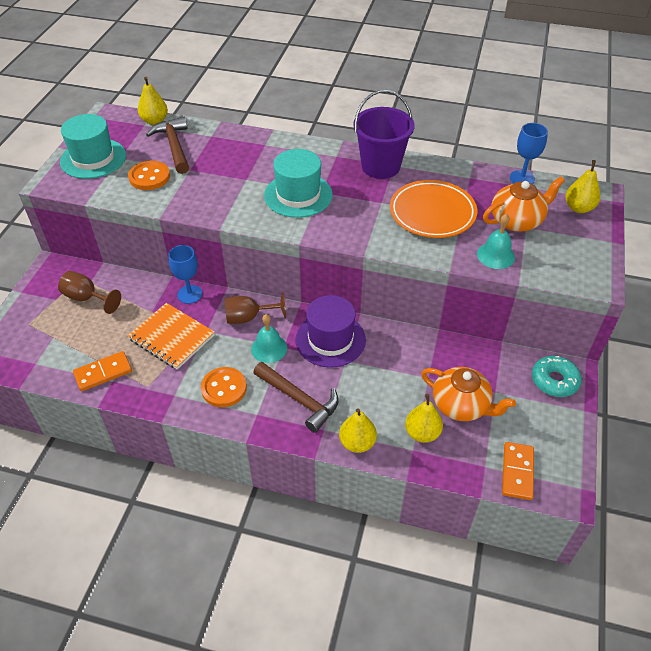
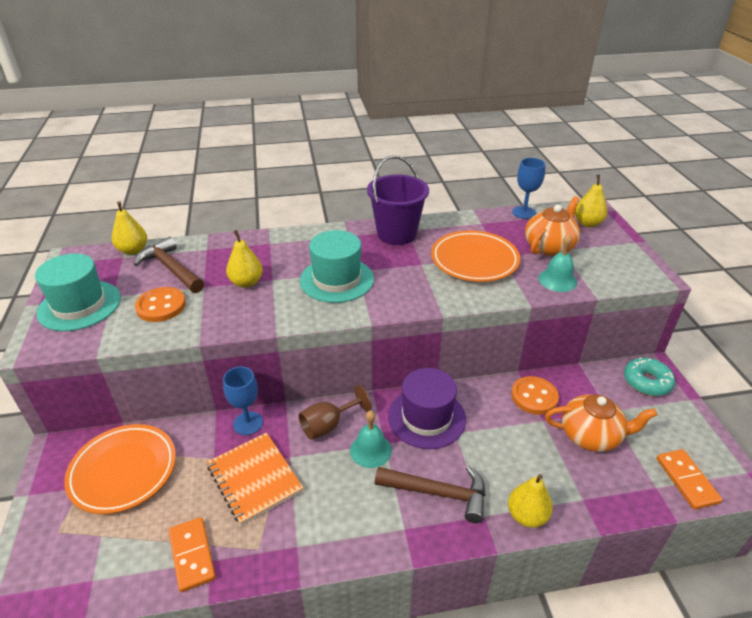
camera: 25 degrees left, 10 degrees down
brown goblet [58,271,121,314] -> orange plate [64,424,176,514]
orange domino [73,351,132,391] -> orange domino turned 60 degrees counterclockwise [169,517,216,592]
orange notebook [128,303,215,370] -> orange notebook turned 45 degrees clockwise [207,433,303,525]
orange button [201,367,247,407] -> orange button moved to [511,376,559,415]
yellow pear [405,394,443,443] -> yellow pear moved to [226,230,263,288]

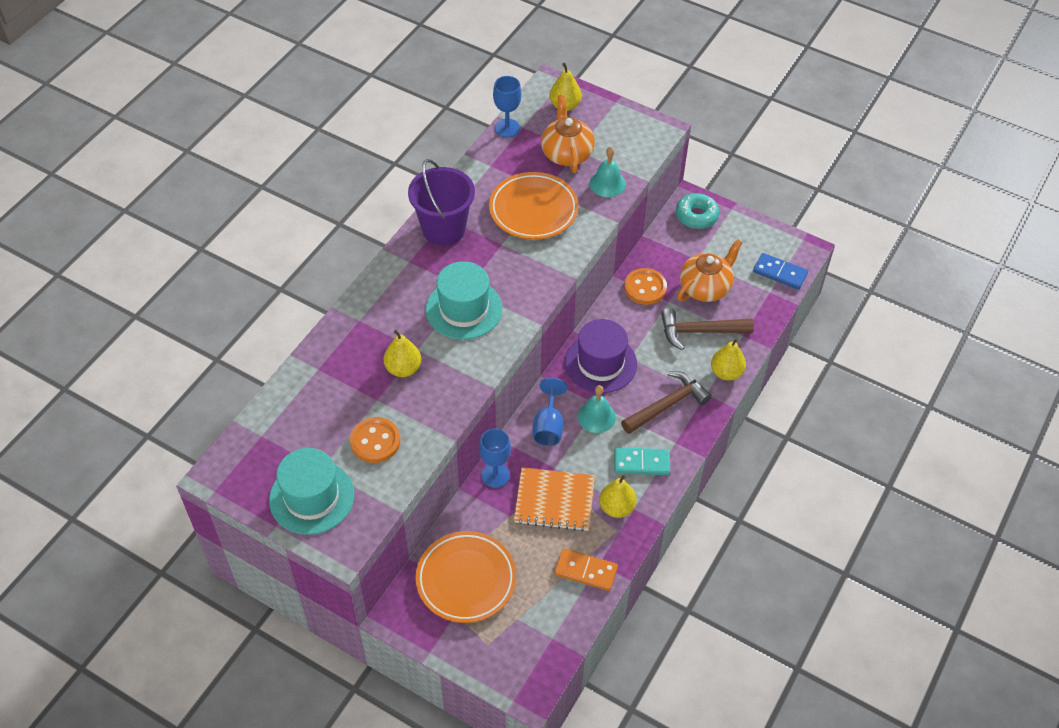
camera: 50 degrees left, 15 degrees up
yellow pear [112,201,147,255] -> yellow pear moved to [599,474,637,518]
brown hammer [134,237,204,293] -> brown hammer moved to [661,308,754,350]
brown goblet [299,385,371,440] -> blue goblet [533,378,567,446]
orange domino [656,449,722,510] -> blue domino [753,253,808,290]
none -> turquoise domino [614,447,670,475]

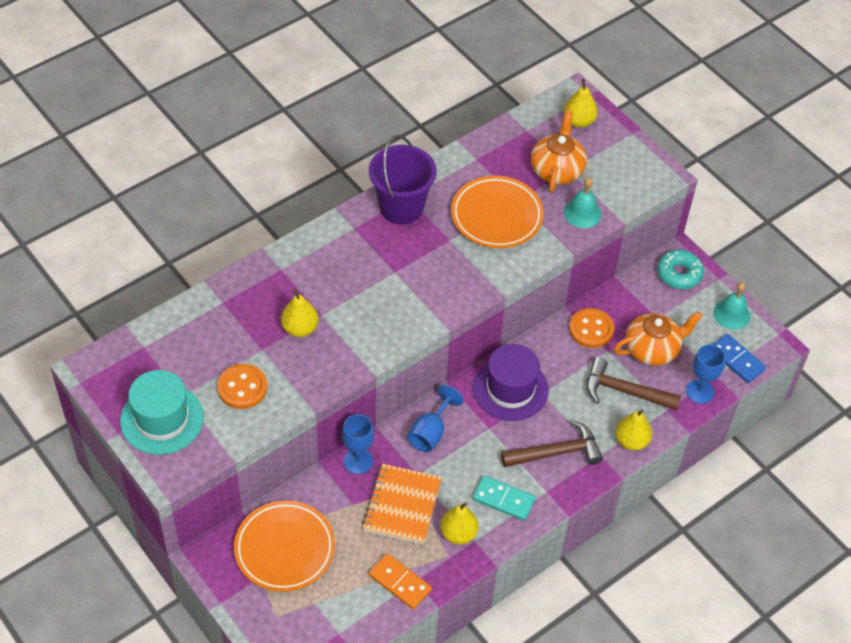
camera: 20 degrees right, 0 degrees up
turquoise hat [426,261,502,340] -> none
blue goblet [493,76,521,138] -> blue goblet moved to [686,344,726,404]
orange notebook [514,467,595,531] -> orange notebook turned 75 degrees clockwise [362,464,442,544]
turquoise bell [578,385,616,433] -> turquoise bell moved to [713,282,751,330]

